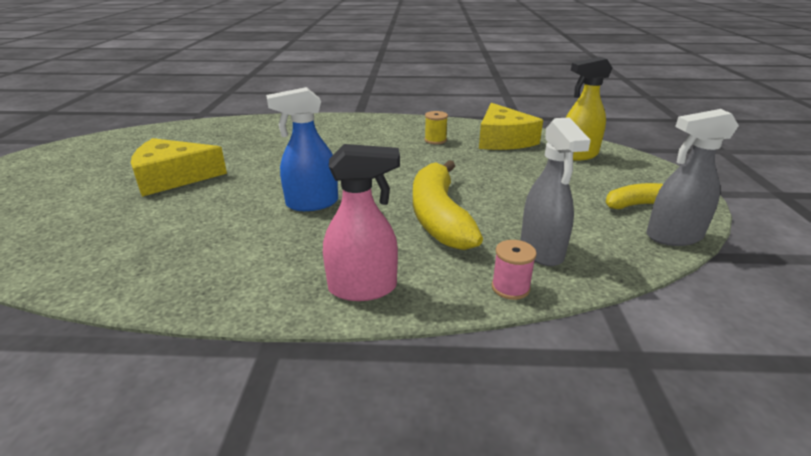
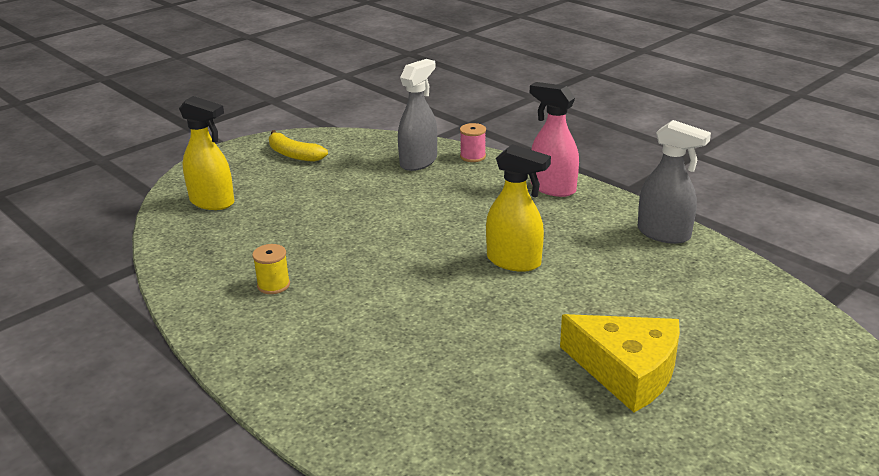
camera: 135 degrees left, 0 degrees up
blue spray bottle [266,87,338,211] -> yellow spray bottle [486,144,551,272]
yellow banana [413,160,483,250] -> none
yellow cheese [479,103,543,150] -> none
grey spray bottle [646,109,739,246] -> grey spray bottle moved to [638,120,711,244]

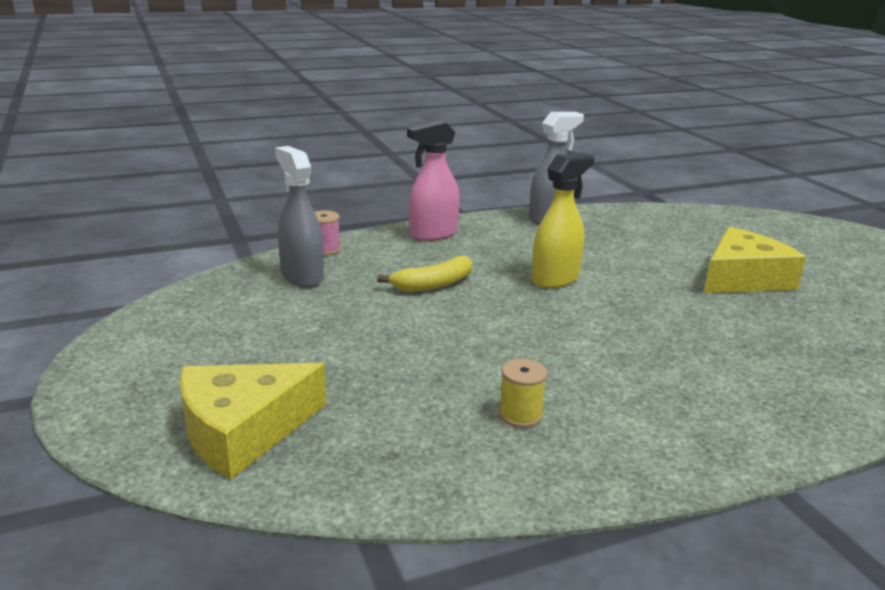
camera: 70 degrees left, 5 degrees down
yellow spray bottle [179,96,234,210] -> yellow cheese [179,363,326,479]
yellow banana [269,130,328,162] -> yellow banana moved to [377,256,472,292]

